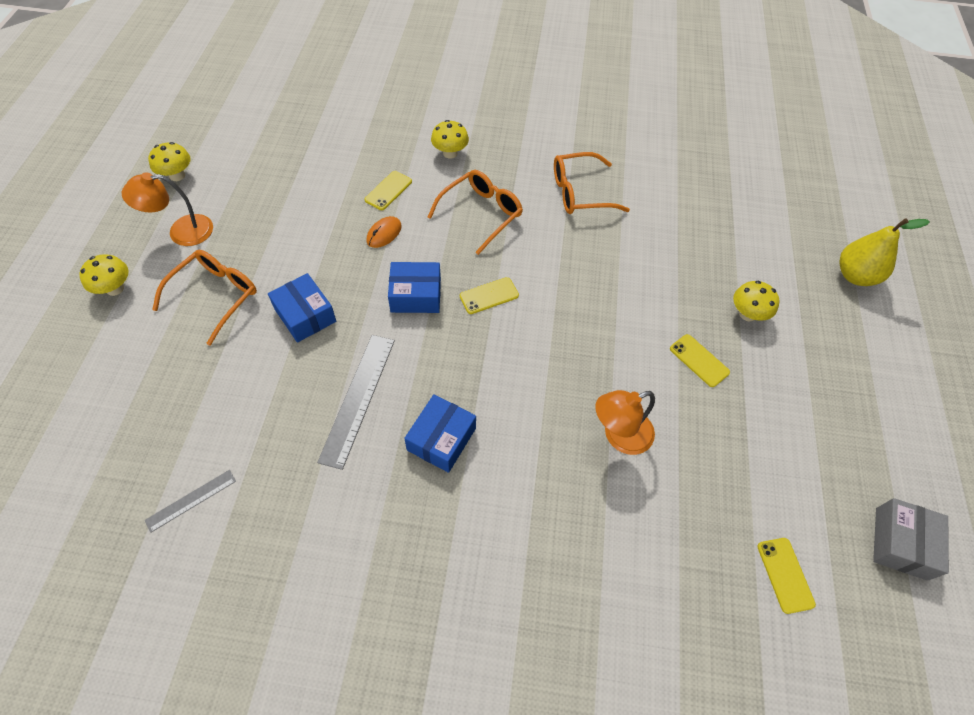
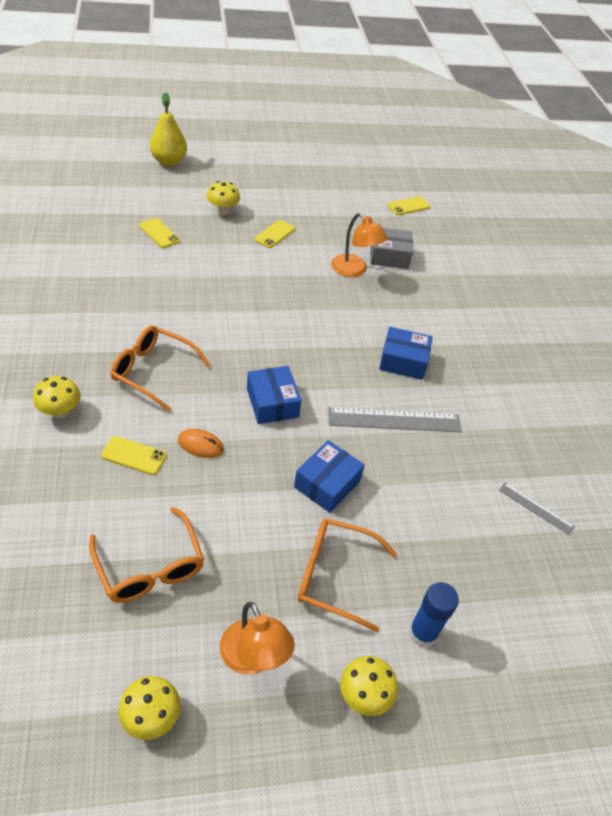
camera: 110 degrees left, 10 degrees down
yellow phone [460,277,519,314] -> yellow phone moved to [139,218,180,248]
orange glasses [554,152,630,214] -> orange glasses moved to [89,507,204,603]
grey box [873,498,949,581] -> grey box moved to [371,228,413,269]
none -> blue glue stick [409,582,459,648]

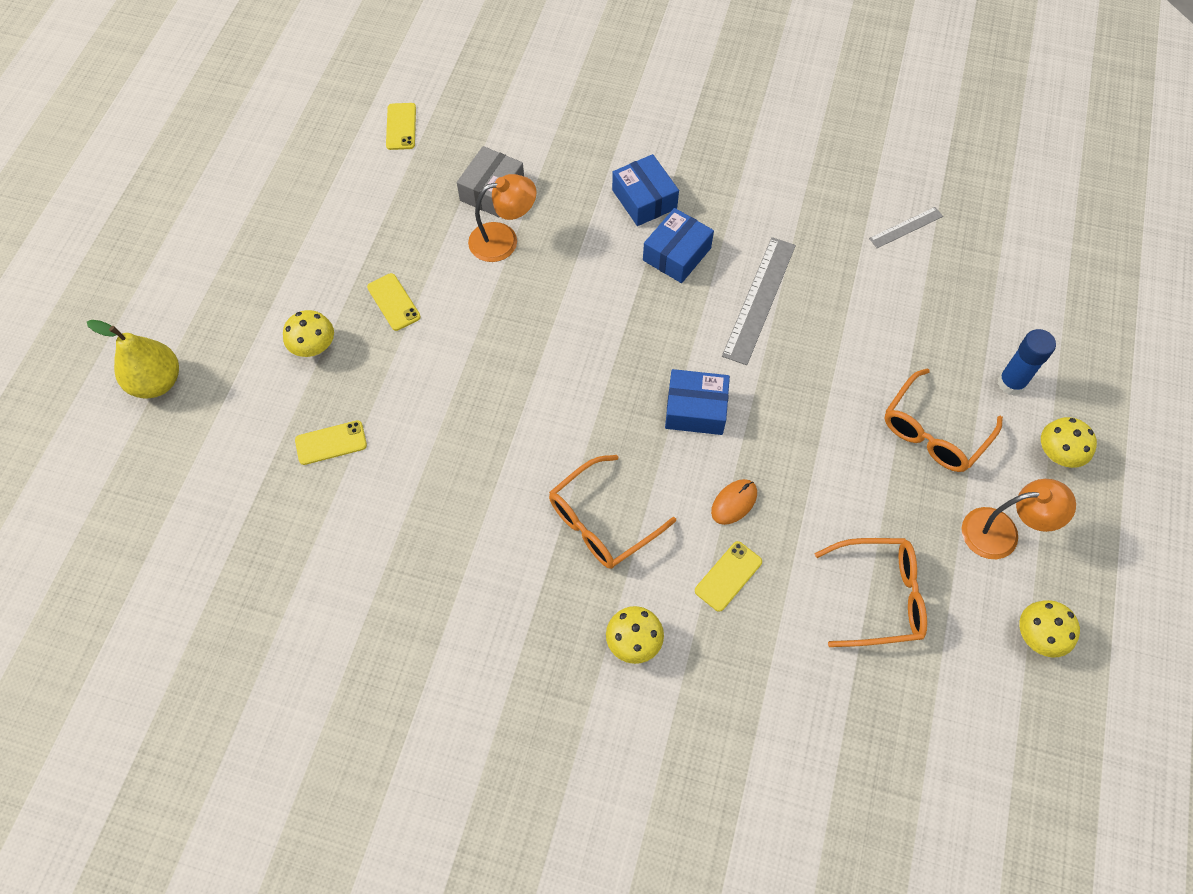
camera: 60 degrees left, 15 degrees up
blue box [294,440,365,513] -> blue box moved to [612,154,679,226]

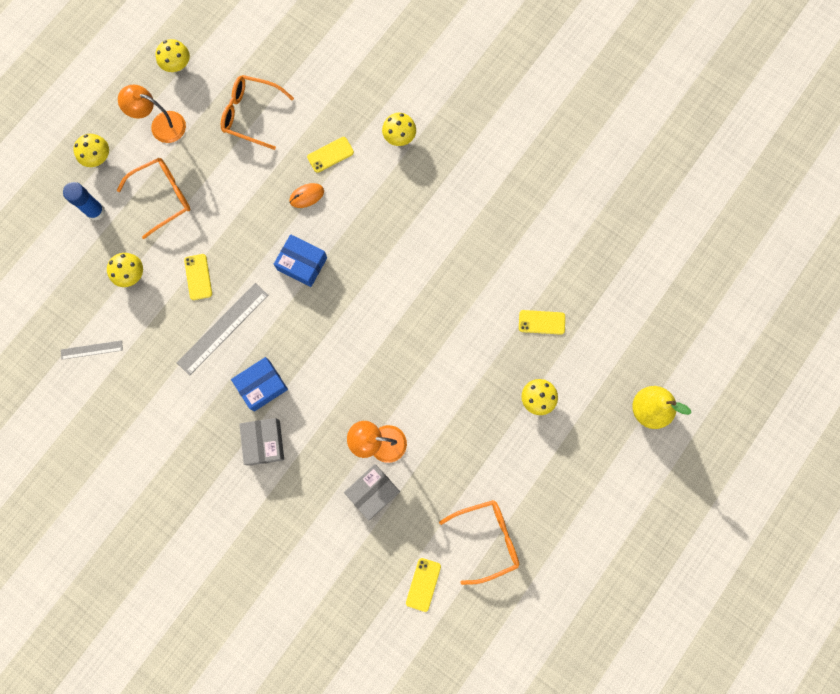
camera: 160 degrees left, 15 degrees up
yellow phone [367,273,421,331] -> yellow phone moved to [184,254,212,300]
orange glasses [549,455,676,569] -> orange glasses moved to [439,500,519,585]
blue box [612,154,679,226] -> grey box [239,418,284,466]
none -> yellow mushroom [107,253,143,287]

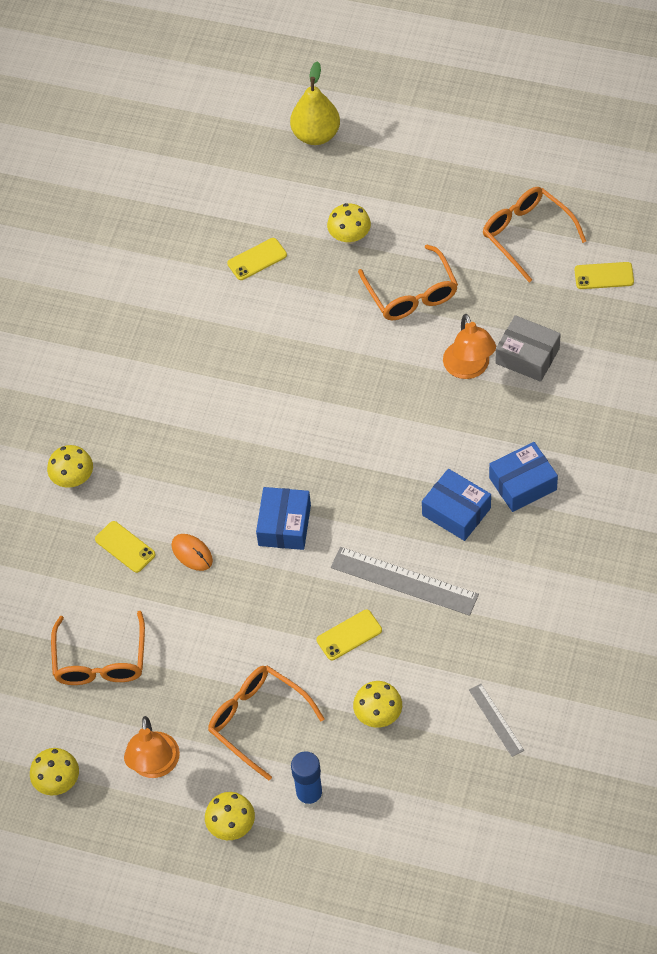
camera: 105 degrees left, 20 degrees down
grey box [239,418,284,466] -> blue box [489,442,558,512]
yellow phone [519,310,565,335] -> yellow phone turned 75 degrees clockwise [227,238,287,280]
none -> orange glasses [358,245,458,320]

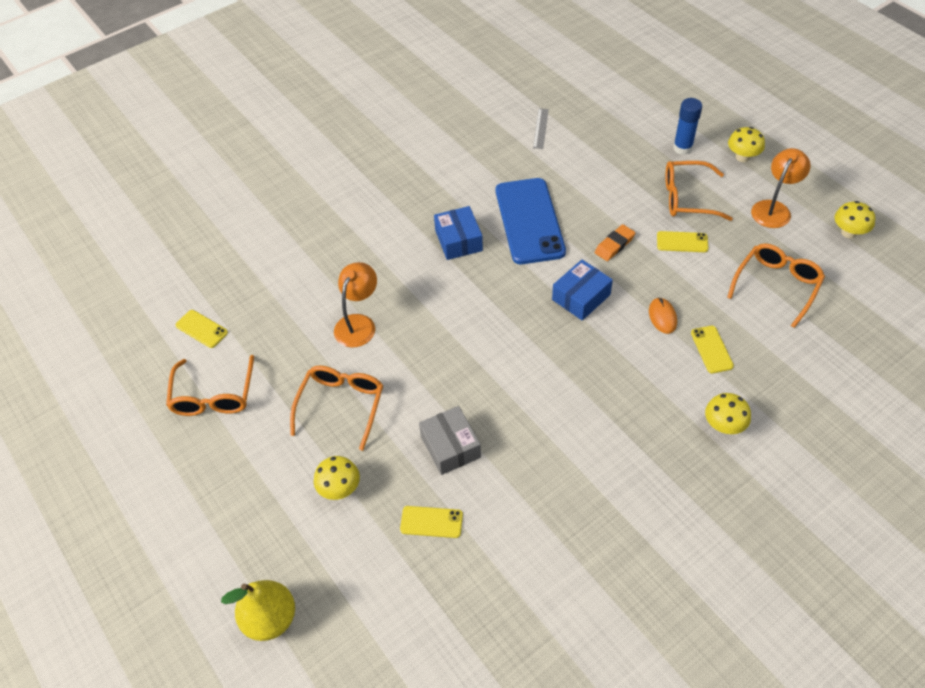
camera: 145 degrees left, 5 degrees down
orange glasses [208,666,325,780] -> orange glasses turned 105 degrees clockwise [665,161,733,221]
yellow phone [317,610,382,660] -> yellow phone moved to [657,231,708,252]
grey ruler [331,547,479,616] -> blue phone [496,178,566,264]
yellow mushroom [353,681,402,728] -> none
blue box [489,442,558,512] -> none
grey box [496,315,561,382] -> grey box moved to [419,406,481,475]
none -> orange eraser [595,224,635,261]

